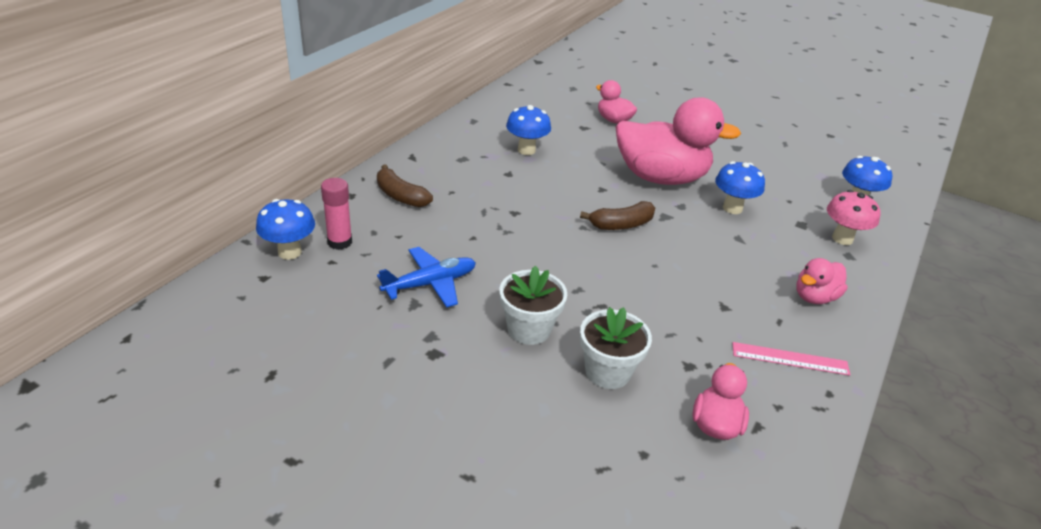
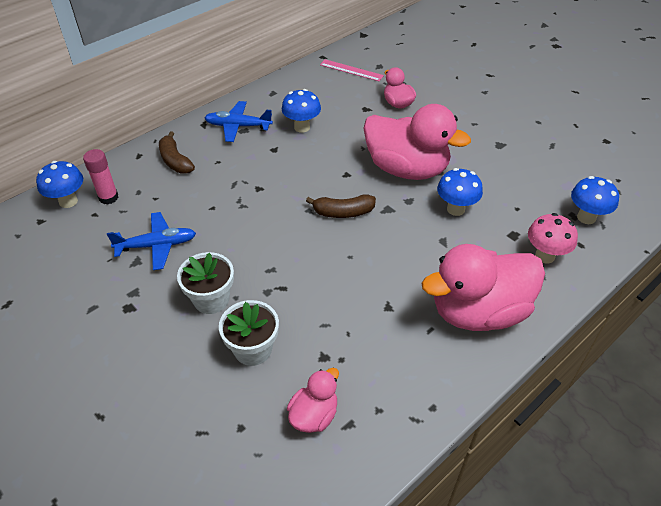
camera: 20 degrees right, 10 degrees up
pink ruler [732,342,850,376] -> pink ruler moved to [320,59,384,81]
pink duck [796,258,848,304] -> pink duck [422,244,545,331], size x2.07
none -> blue plane [205,101,273,142]

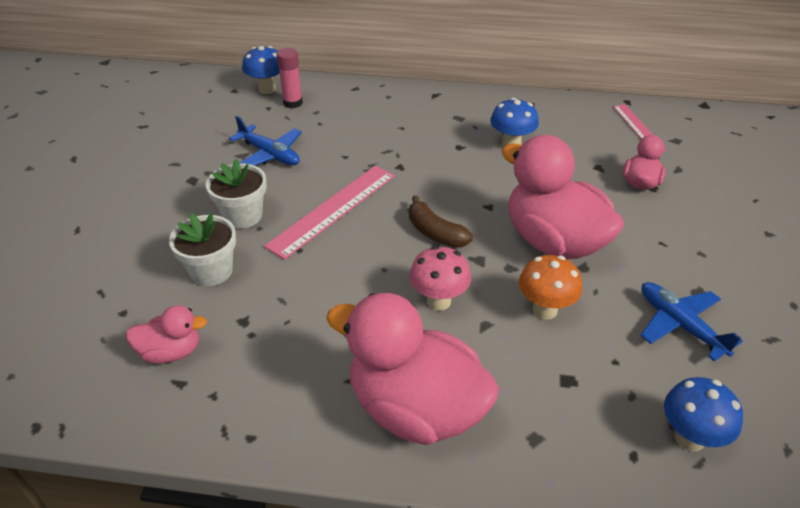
camera: 50 degrees right, 5 degrees down
brown banana [159,131,195,174] -> none
blue plane [205,101,273,142] -> blue plane moved to [640,282,743,361]
pink duck [363,104,471,180] -> pink duck turned 150 degrees clockwise [501,135,624,259]
blue mushroom [437,168,483,216] -> orange mushroom [519,255,582,320]
pink mushroom [528,213,578,263] -> pink mushroom moved to [409,246,471,311]
none -> pink ruler [264,166,395,260]

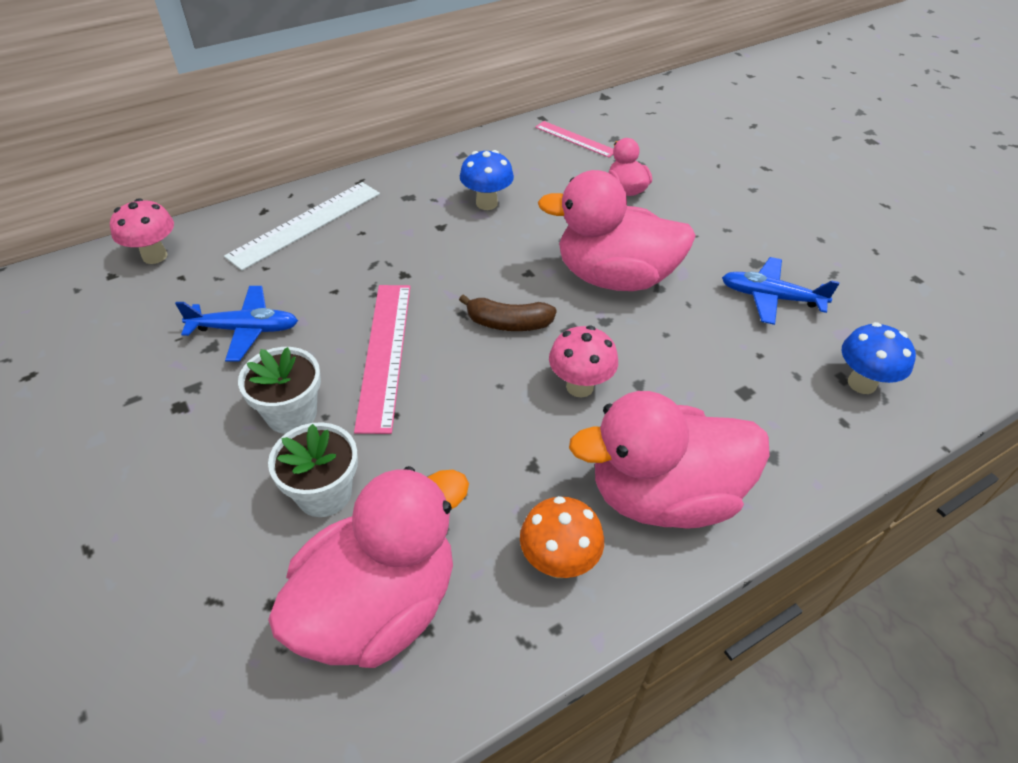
camera: 40 degrees left, 5 degrees up
pink duck [126,305,207,364] -> pink duck [268,466,469,668], size x2.07
blue mushroom [242,46,280,94] -> pink mushroom [110,198,174,264]
pink glue stick [276,48,303,108] -> none
orange mushroom [519,255,582,320] -> orange mushroom moved to [520,496,604,578]
none -> white ruler [224,182,380,271]

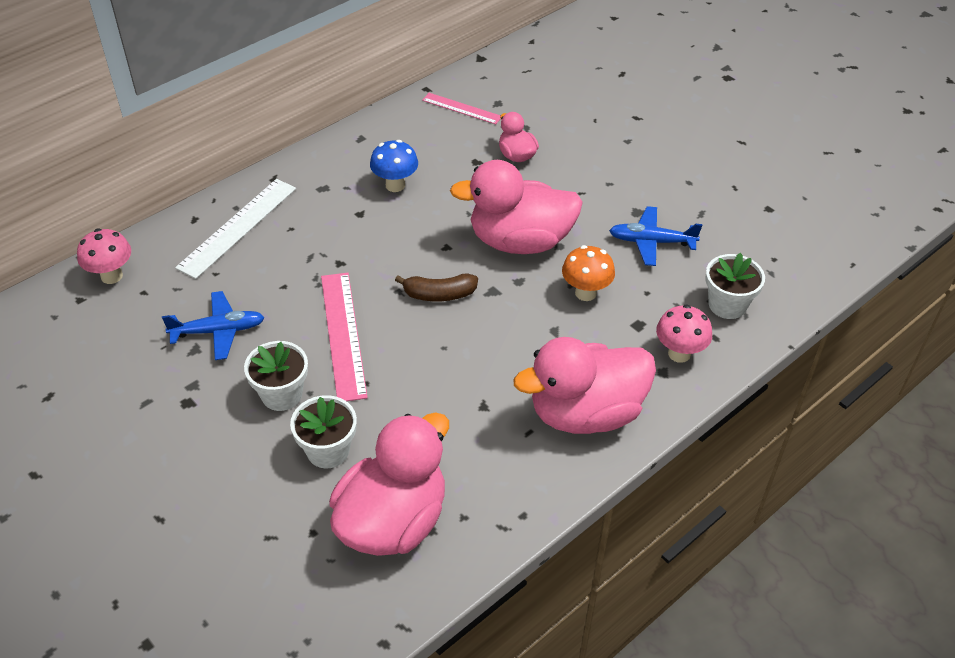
camera: 10 degrees left, 0 degrees up
orange mushroom [520,496,604,578] -> orange mushroom moved to [562,245,615,301]
pink mushroom [549,325,618,397] -> pink mushroom moved to [656,305,712,363]
blue mushroom [842,322,916,394] -> white flower pot [705,253,765,319]

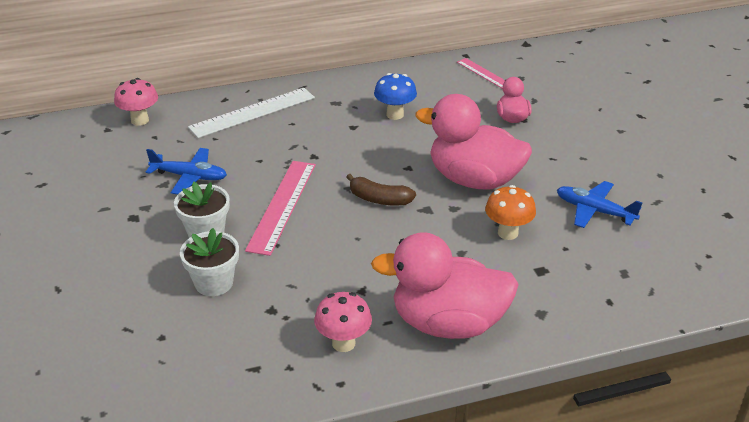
camera: 25 degrees right, 10 degrees down
pink duck [329,412,449,556] -> none
pink mushroom [656,305,712,363] -> pink mushroom moved to [314,292,372,352]
white flower pot [705,253,765,319] -> none

